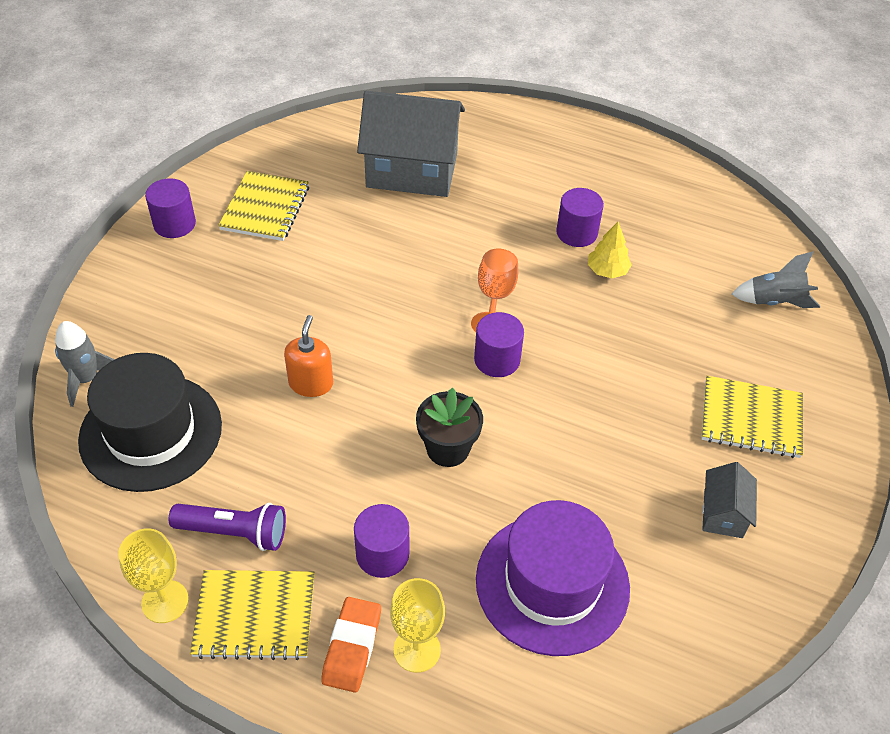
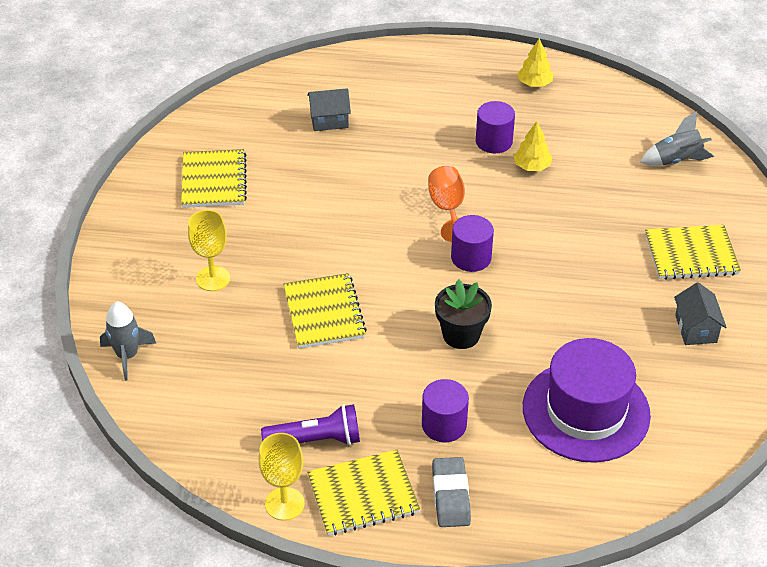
camera: 15 degrees left, 5 degrees down
black hat [78,353,222,492] -> none
purple cylinder [145,178,196,238] -> none
orange soap dispenser [284,315,333,397] -> yellow notebook [283,273,367,348]
orange eraser [321,597,381,693] -> grey eraser [432,457,471,527]
grey house [357,91,465,197] -> grey house [307,88,351,131], size x0.46
yellow goblet [390,578,445,673] -> yellow goblet moved to [188,210,230,291]
none -> yellow tree [517,38,553,87]

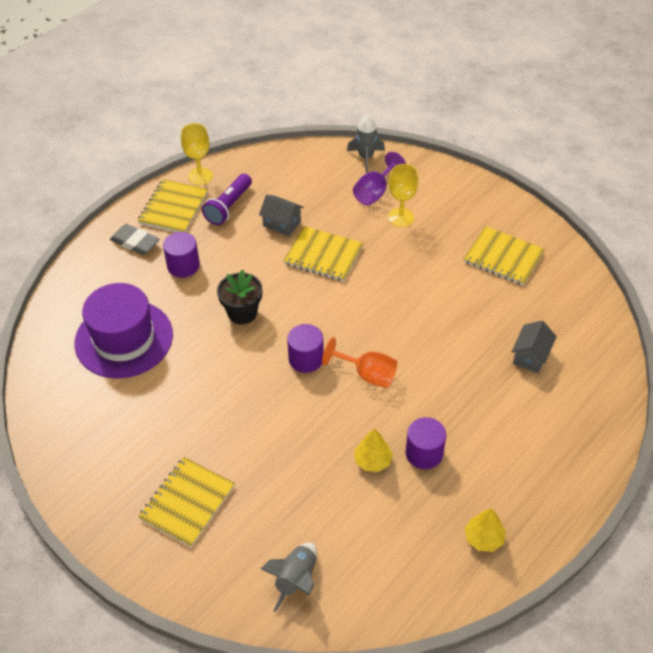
camera: 125 degrees right, 5 degrees up
grey house [674,282,727,345] -> grey house moved to [259,195,303,237]
none -> purple goblet [353,152,406,206]

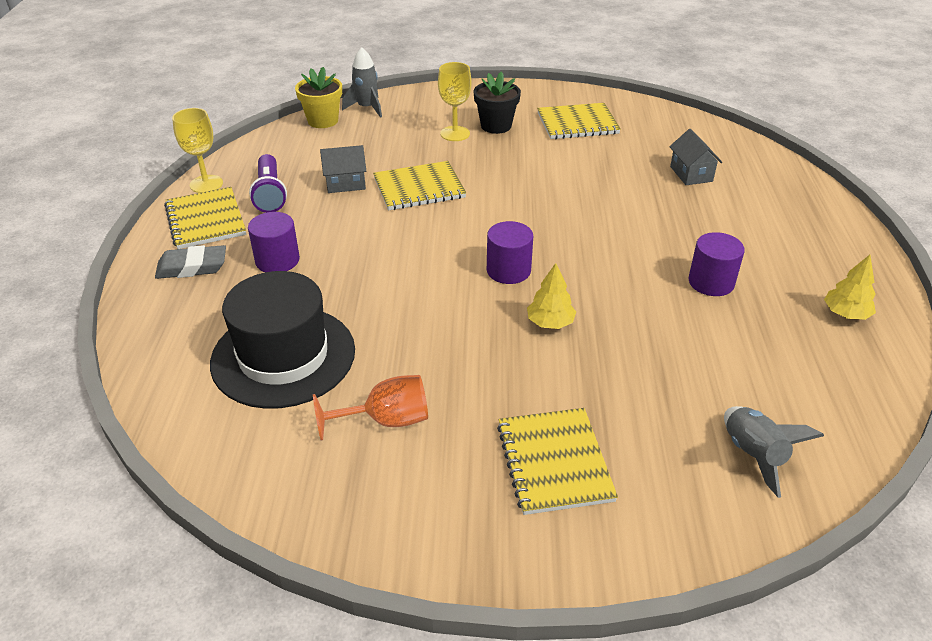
camera: 40 degrees left, 10 degrees down
purple hat [74,283,173,379] -> black hat [210,271,355,409]
black flower pot [217,269,262,325] -> black flower pot moved to [473,72,521,134]
orange goblet [322,337,397,388] -> orange goblet moved to [313,375,428,440]
purple goblet [353,152,406,206] -> none
yellow tree [354,429,393,472] -> yellow tree moved to [527,263,576,329]
none -> yellow flower pot [295,67,342,128]

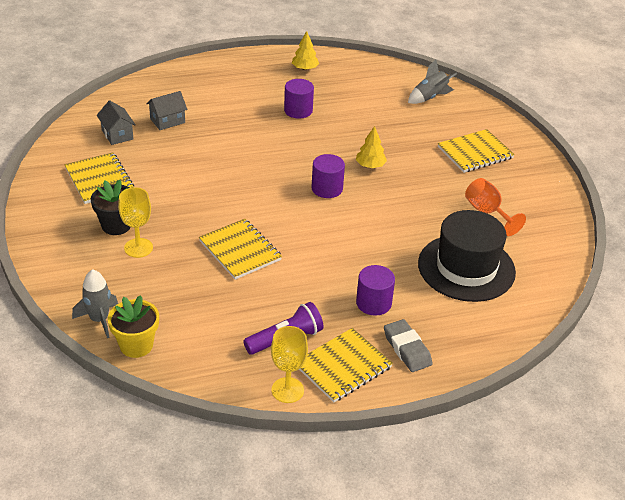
camera: 110 degrees left, 0 degrees up
grey house [320,145,366,193] -> grey house moved to [97,100,136,145]

